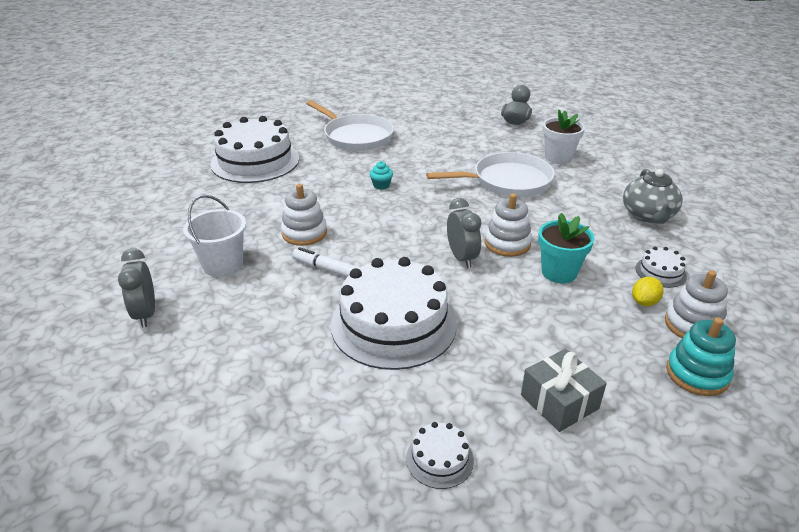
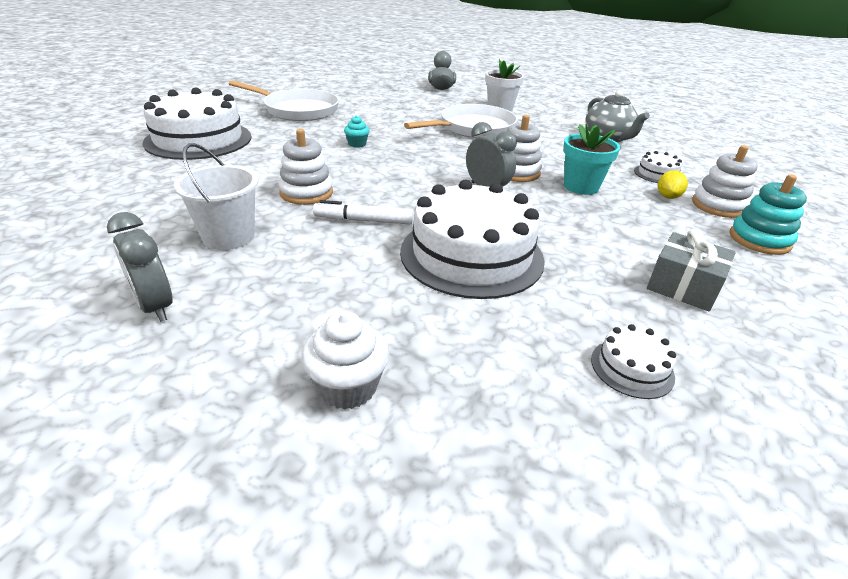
camera: 25 degrees left, 0 degrees up
none -> white cupcake [301,311,389,410]

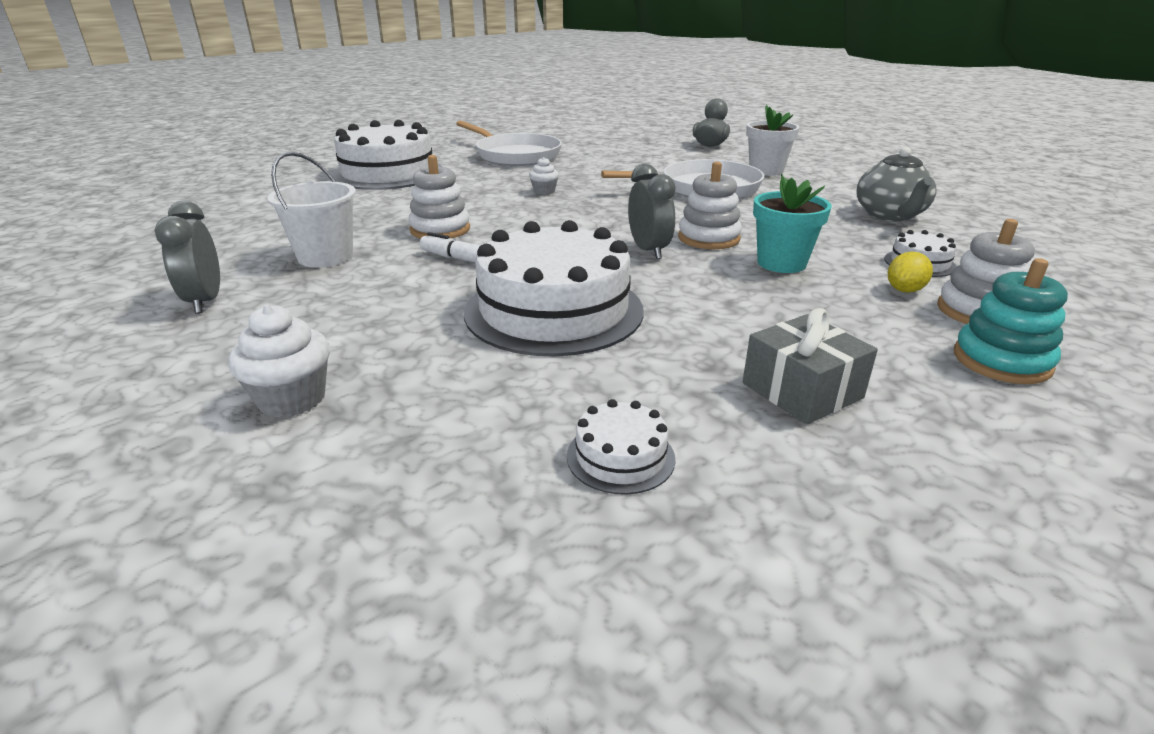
camera: 25 degrees right, 5 degrees down
turquoise cupcake [344,115,370,148] -> white cupcake [529,157,559,195]

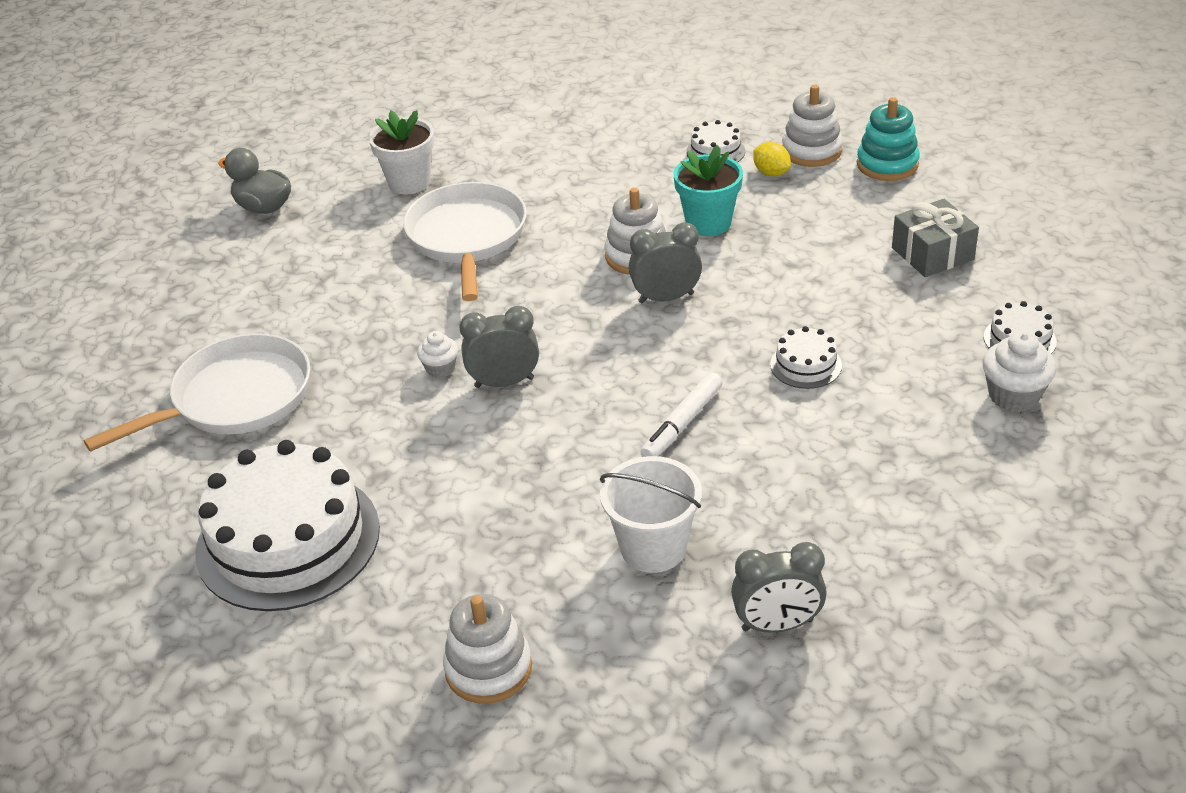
camera: 80 degrees left, 10 degrees up
white cupcake [228,304,330,418] -> white cupcake moved to [983,331,1056,412]
white stacking toy [408,155,470,238] -> white stacking toy moved to [443,594,532,704]
white cake [464,220,644,357] -> white cake [770,326,842,389], size x0.43
grey teapot [856,147,937,221] -> none
none -> grey clock [459,306,539,388]

